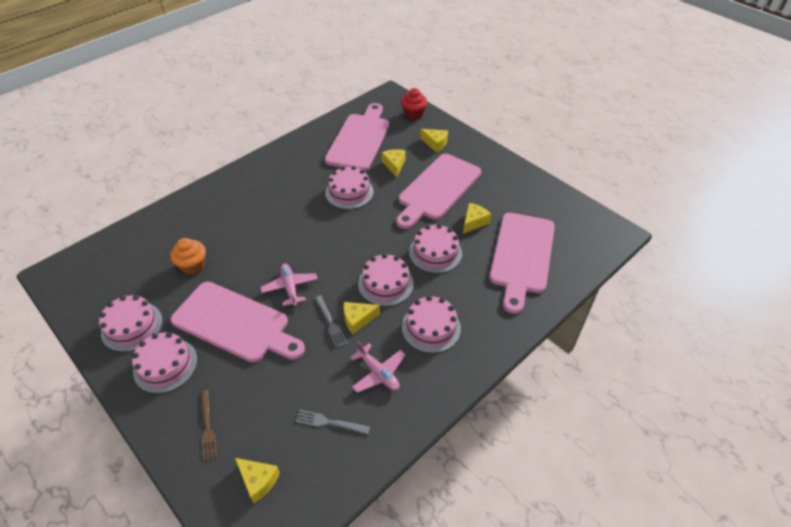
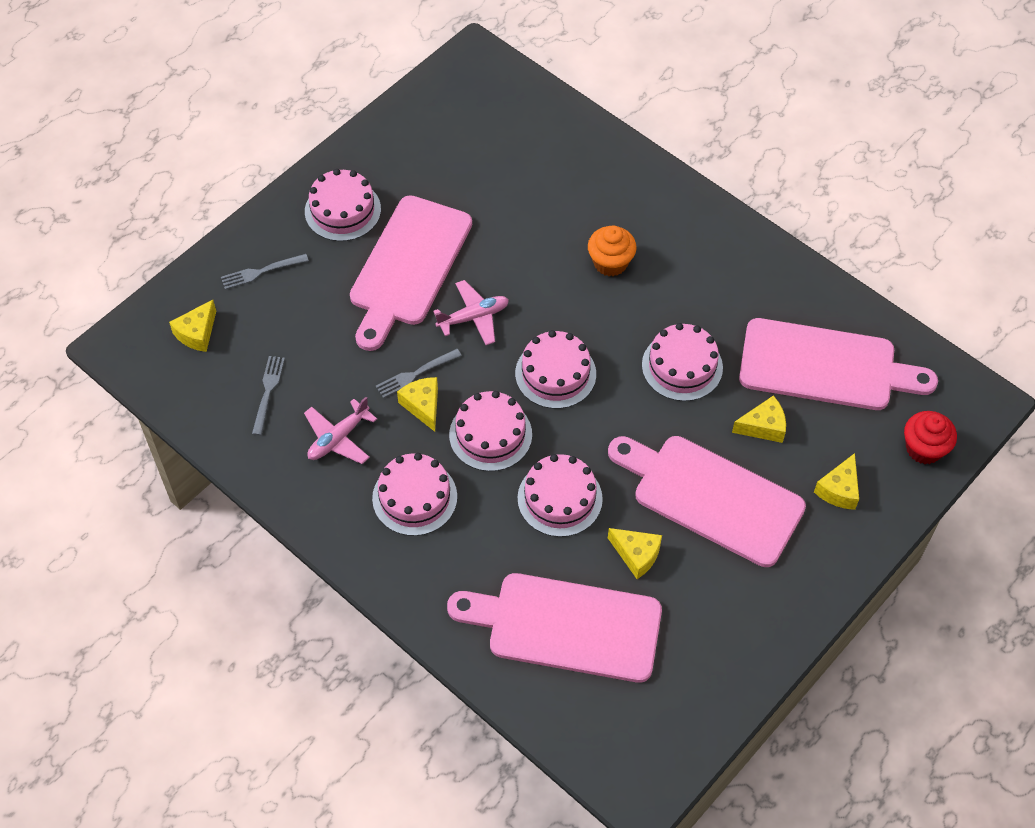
camera: 85 degrees right, 10 degrees up
pink cake [99,295,163,352] -> pink cake moved to [515,330,596,409]
orange cupcake [170,238,206,275] -> orange cupcake moved to [588,225,637,276]
brown fork [201,390,218,461] -> grey fork [221,254,309,289]

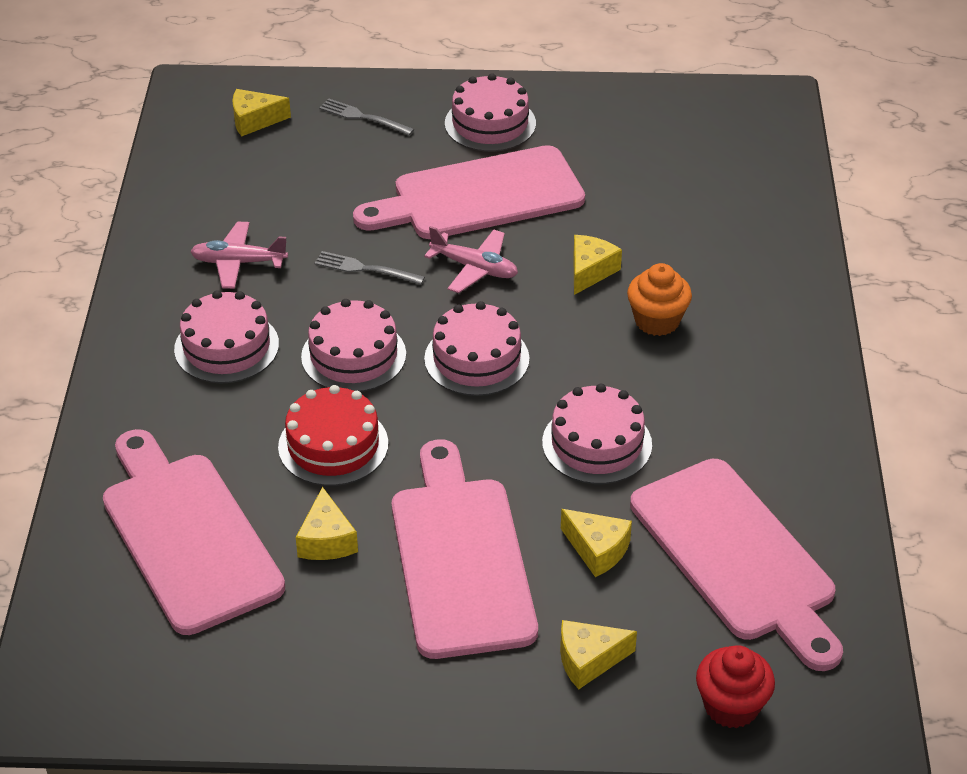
camera: 50 degrees right, 15 degrees down
grey fork [252,356,285,435] -> none
yellow cheese [397,377,438,432] -> yellow cheese moved to [573,235,622,295]
pink cake [517,454,603,537] -> red cake [278,385,388,486]

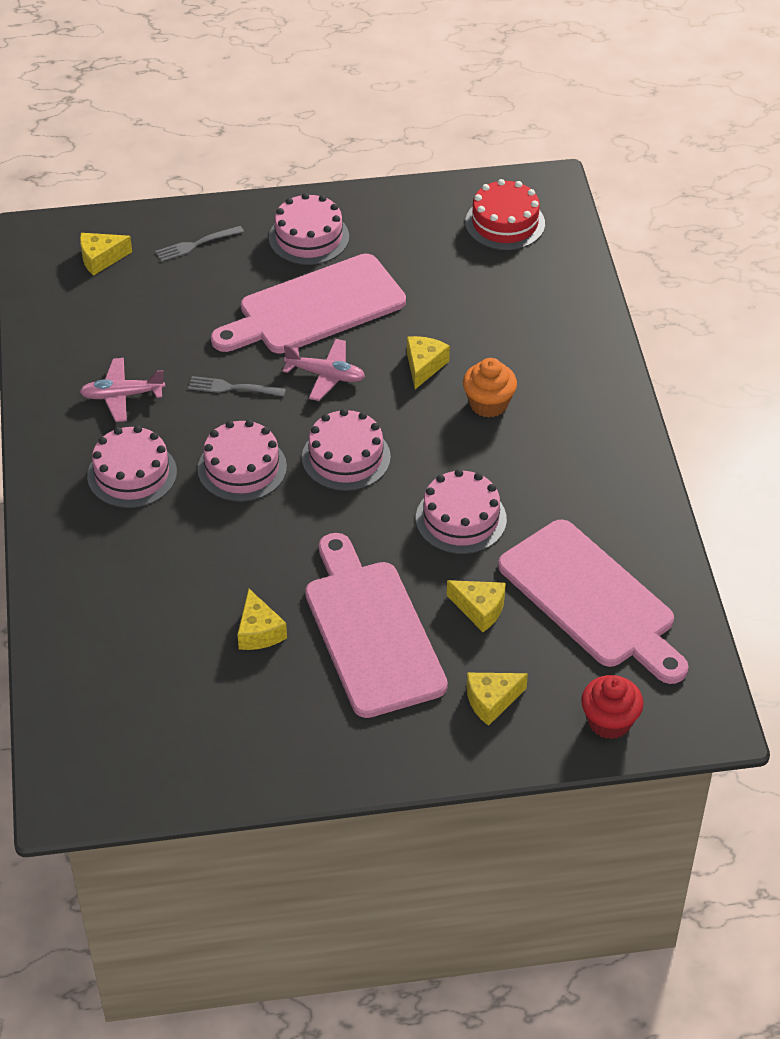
camera: 10 degrees left, 5 degrees up
pink cutting board [103,429,285,635] -> none
red cake [278,385,388,486] -> red cake moved to [465,179,545,250]
grey fork [319,99,414,136] -> grey fork turned 45 degrees counterclockwise [155,226,244,262]

